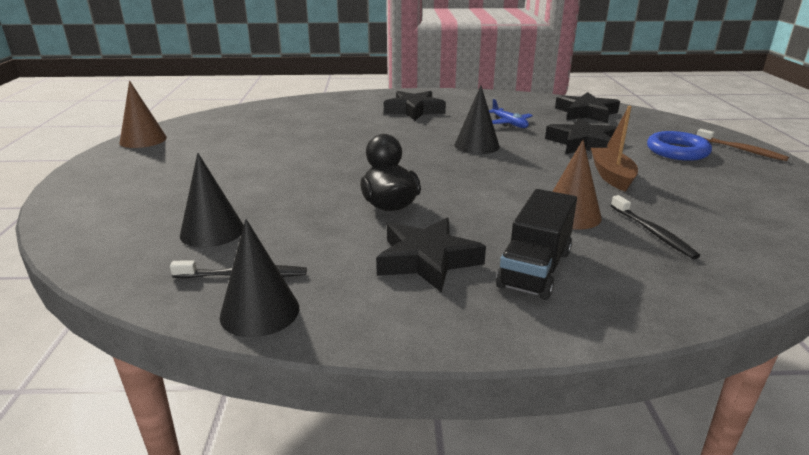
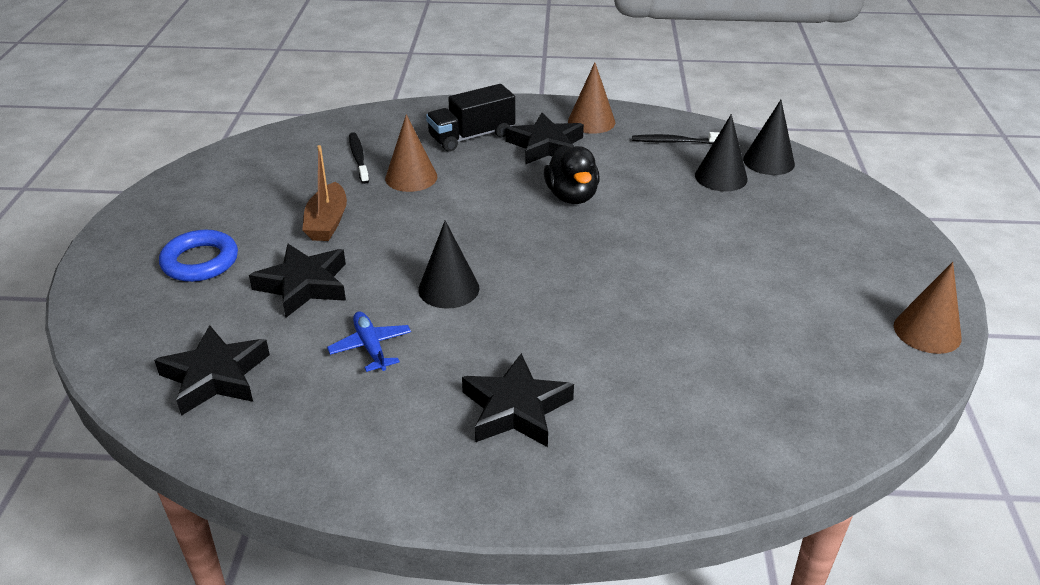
camera: 175 degrees left, 10 degrees up
black cone [220,219,299,337] -> black cone moved to [743,100,795,175]
black truck [496,189,577,300] -> black truck turned 150 degrees counterclockwise [426,84,515,152]
brown toothbrush [697,129,789,161] -> none
none -> brown cone [568,62,615,134]

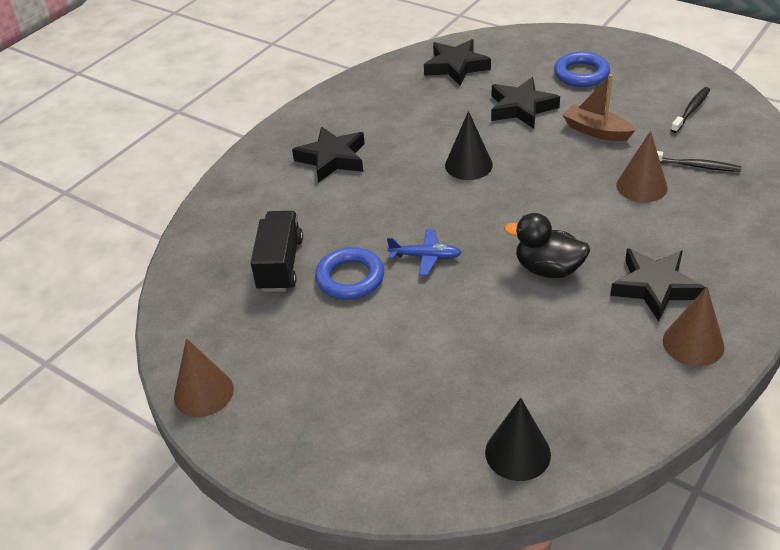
camera: 125 degrees right, 5 degrees up
blue plane [327,311,411,372] -> blue plane moved to [387,229,462,276]
black truck [426,84,515,152] -> black truck moved to [251,211,303,292]
black toothbrush [632,132,720,144] -> black toothbrush moved to [671,87,710,133]
black cone [695,114,747,191] -> none
none -> blue ring [315,247,384,300]

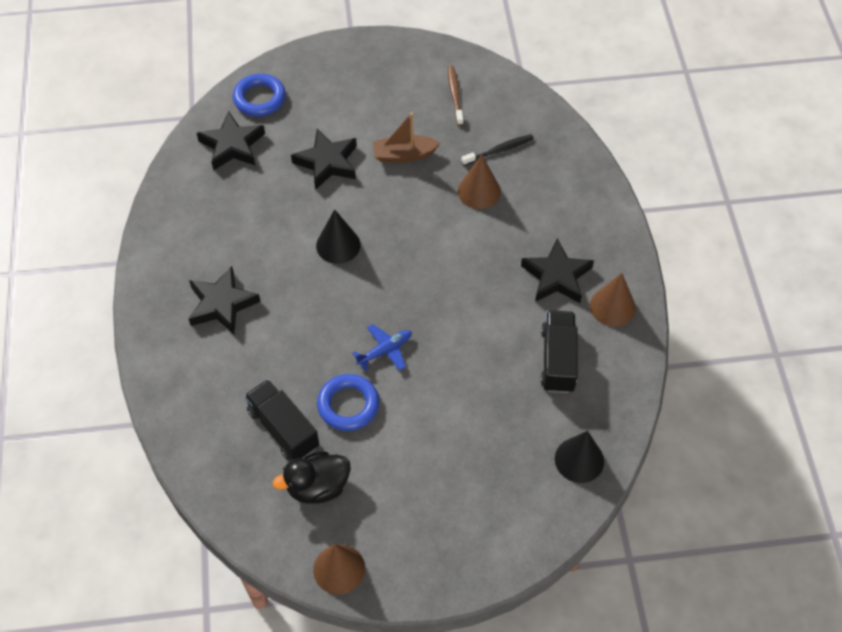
camera: 45 degrees left, 15 degrees up
black duck [504,213,590,278] -> black duck moved to [273,451,351,504]
blue ring [554,51,610,87] -> blue ring moved to [233,74,286,116]
black toothbrush [671,87,710,133] -> brown toothbrush [448,66,463,126]
none -> black truck [540,310,578,393]

